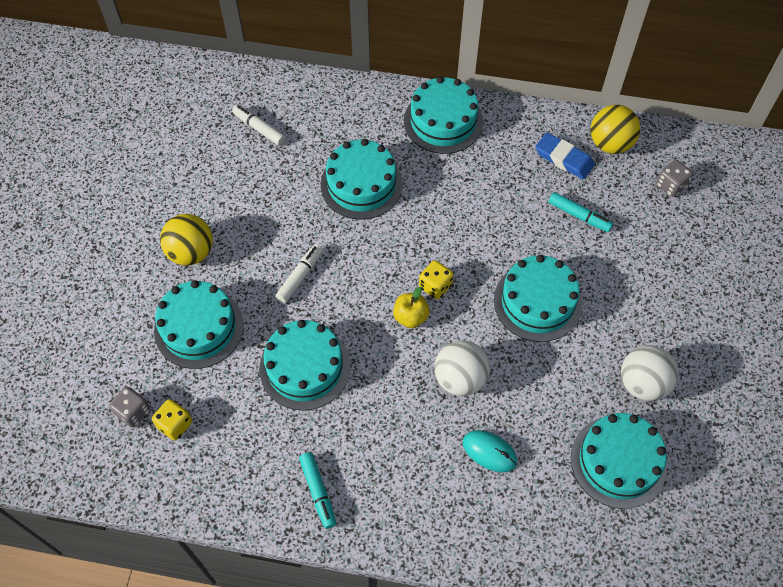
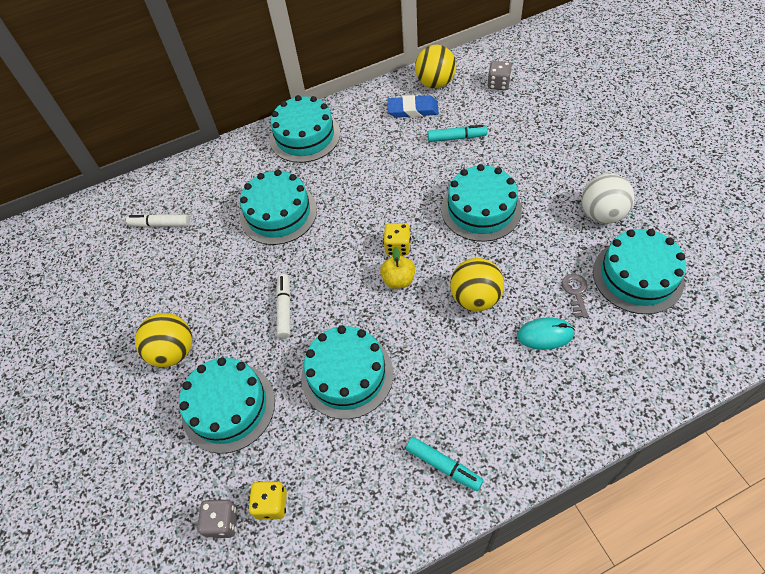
camera: 30 degrees left, 5 degrees down
white ball [434,340,490,396] -> yellow ball [450,258,504,311]
none -> grey key [562,274,588,318]

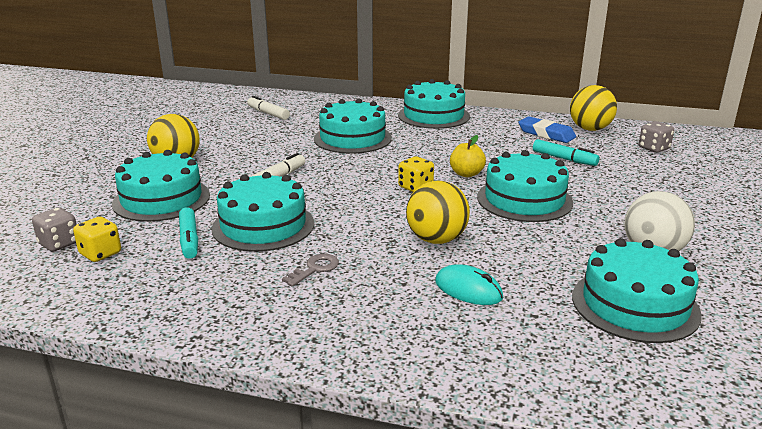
camera: 35 degrees right, 30 degrees down
yellow apple [380,247,415,289] -> yellow apple moved to [450,135,486,177]
turquoise marker [406,437,483,491] -> turquoise marker moved to [179,207,198,259]
grey key [562,274,588,318] -> grey key moved to [282,254,339,287]

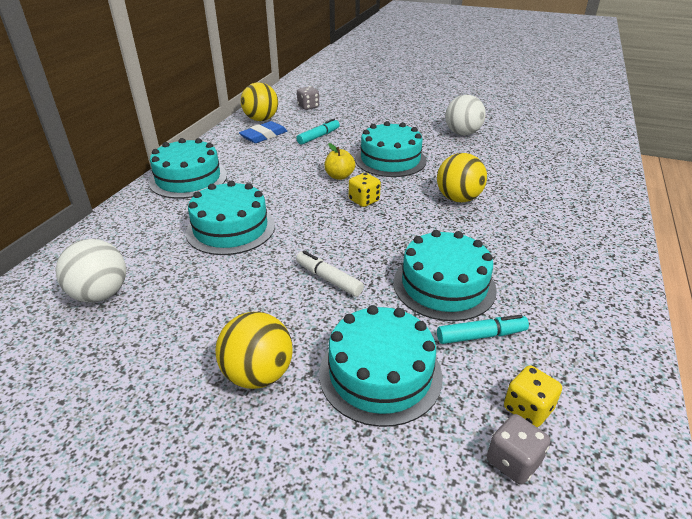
camera: 85 degrees left, 10 degrees up
white marker [247,96,290,120] -> white ball [55,239,126,303]
grey key [282,254,339,287] -> none
turquoise mouse [435,265,503,305] -> none
turquoise cake [572,238,702,343] -> none

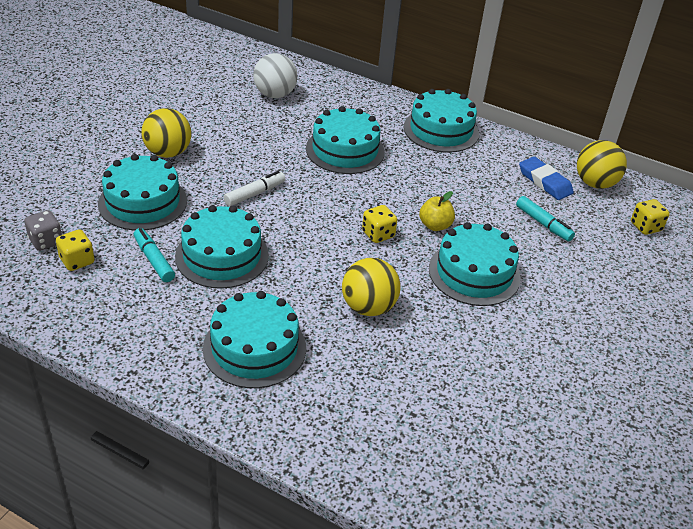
camera: 95 degrees right, 5 degrees up
grey dice [297,86,319,110] -> yellow dice [631,199,670,235]
turquoise marker [437,315,529,344] -> turquoise marker turned 150 degrees clockwise [134,228,175,282]
white ball [445,95,486,135] -> none
none -> turquoise cake [203,291,306,388]

